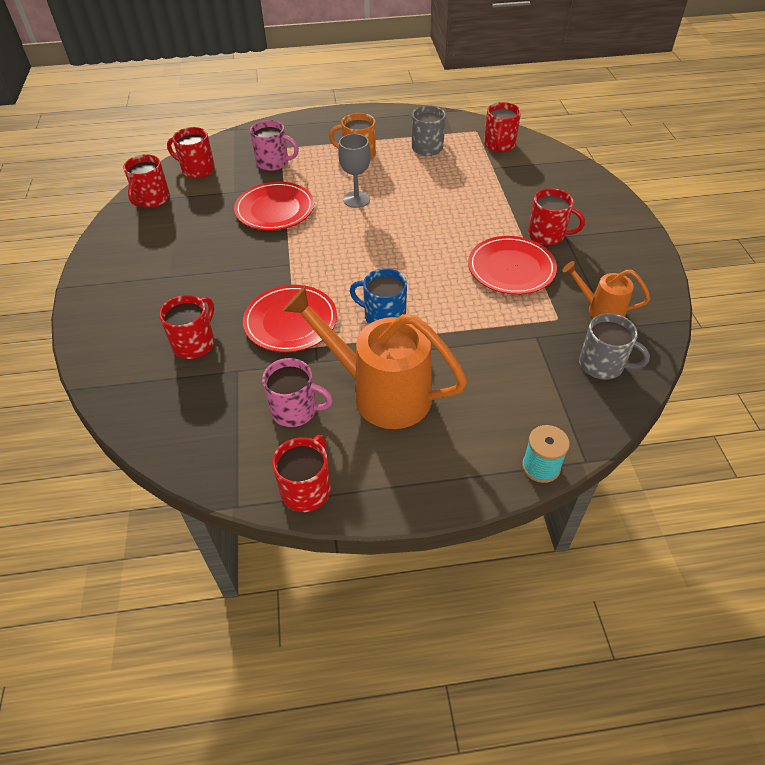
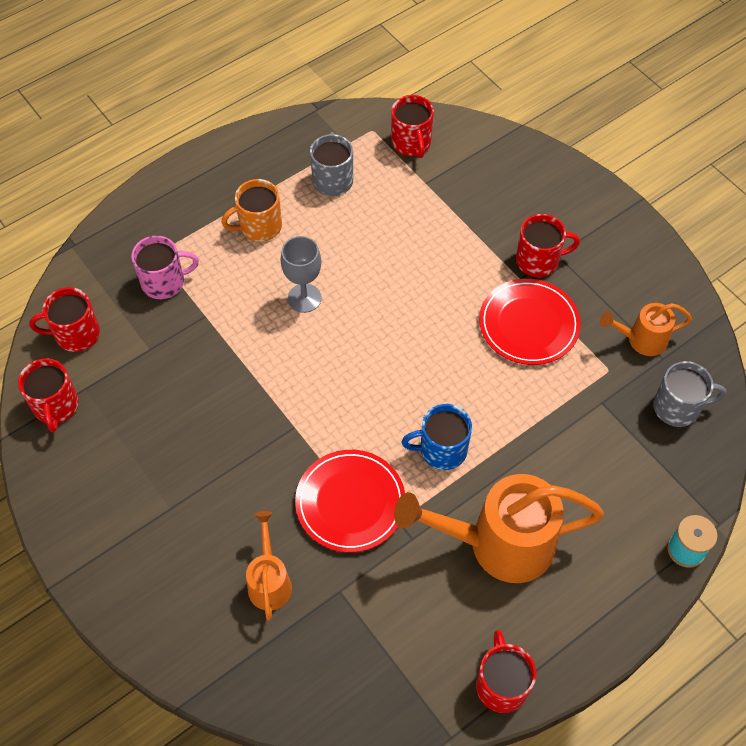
camera: 30 degrees left, 10 degrees up
red mug [159,295,215,359] -> orange watering can [246,511,292,620]
red plate [234,182,314,231] -> none
pink mug [262,358,333,427] -> none

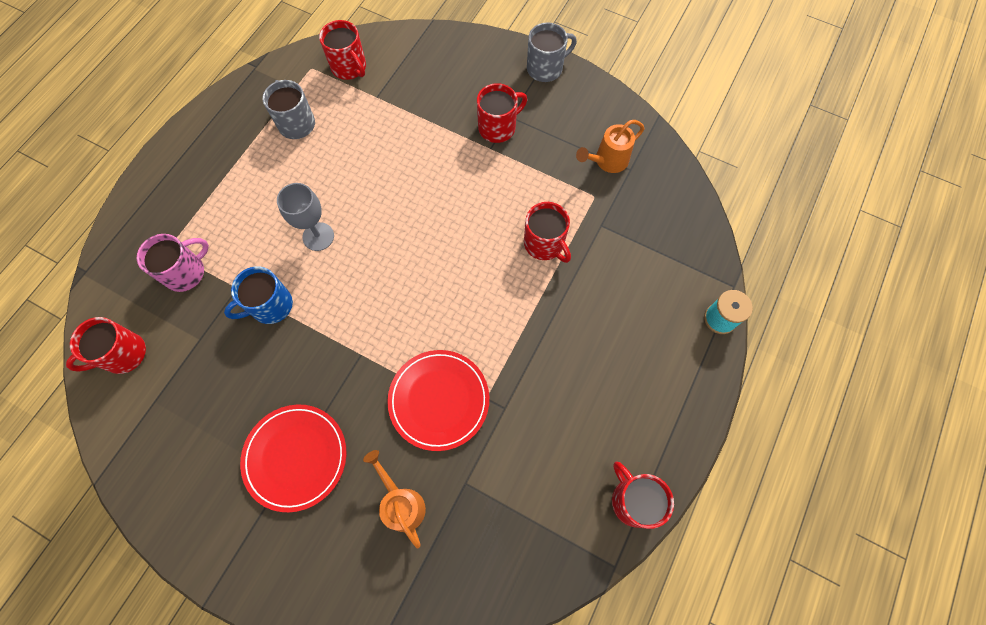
camera: 25 degrees left, 10 degrees up
red mug [18,358,79,432] -> red mug moved to [524,202,571,263]
orange mug [221,179,282,242] -> none
orange watering can [394,474,604,583] -> none
blue mug [401,404,472,470] -> blue mug moved to [224,266,293,324]
red plate [479,279,581,365] -> red plate moved to [240,404,346,512]
grey mug [653,361,726,427] -> grey mug moved to [527,22,577,82]

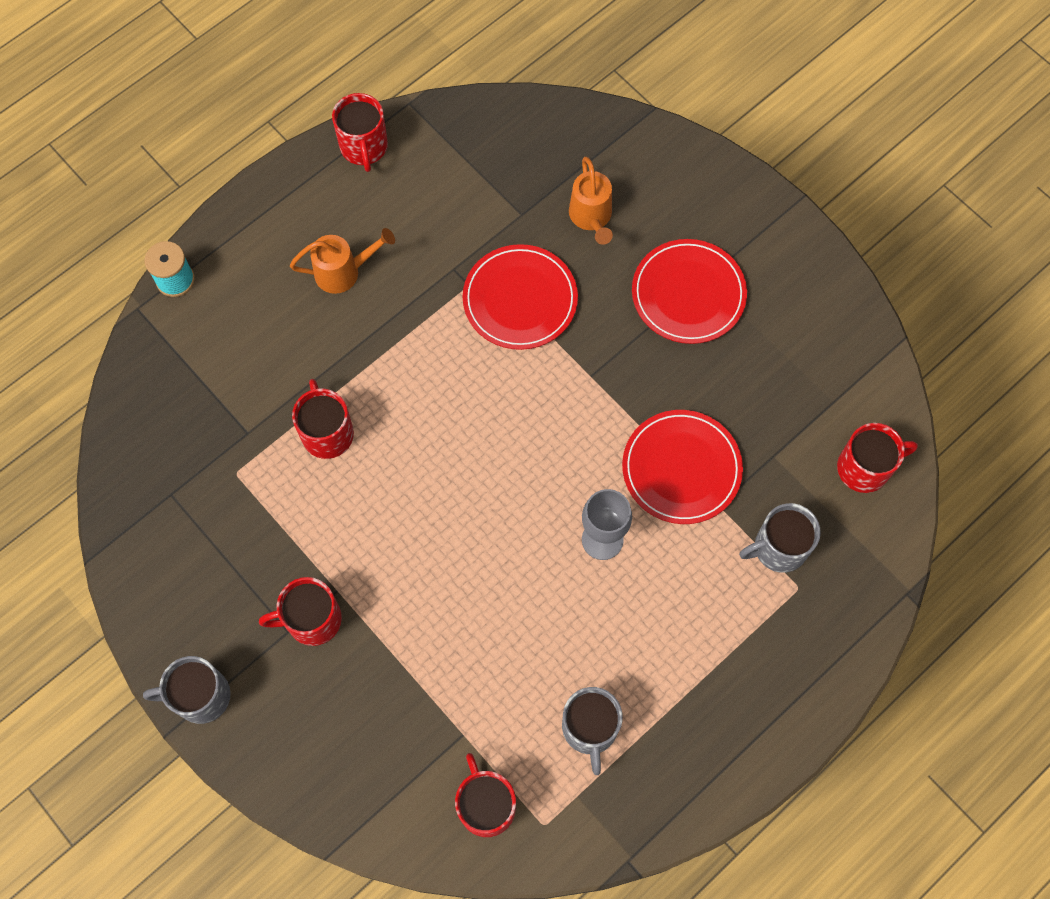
camera: 160 degrees left, 0 degrees up
pink mug [137,234,209,292] -> grey mug [739,503,821,573]
blue mug [224,266,293,324] -> red plate [622,410,743,524]
orange watering can [576,120,644,173] -> orange watering can moved to [290,228,395,294]

